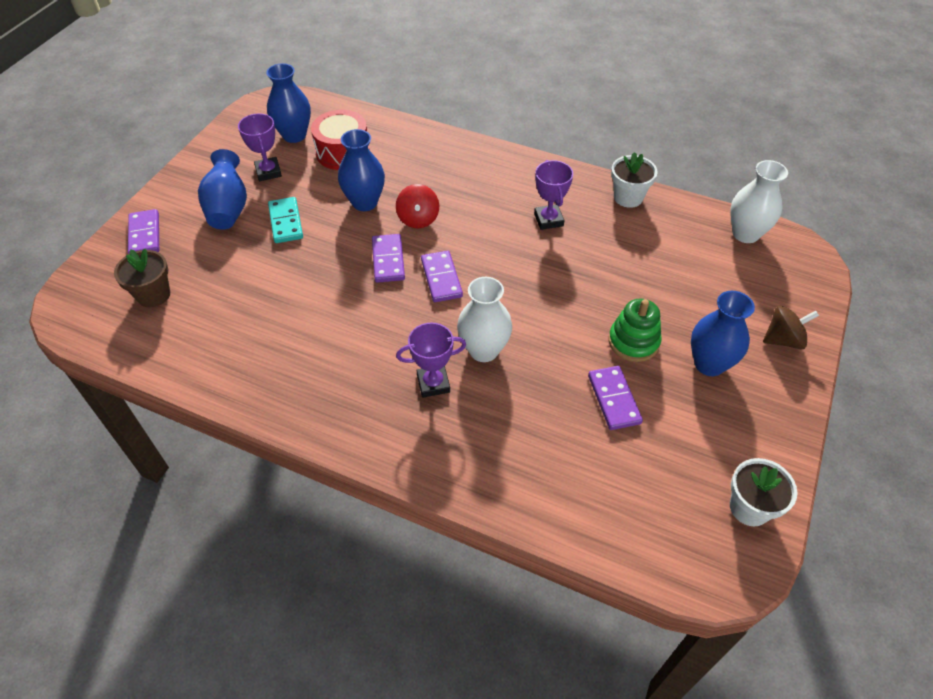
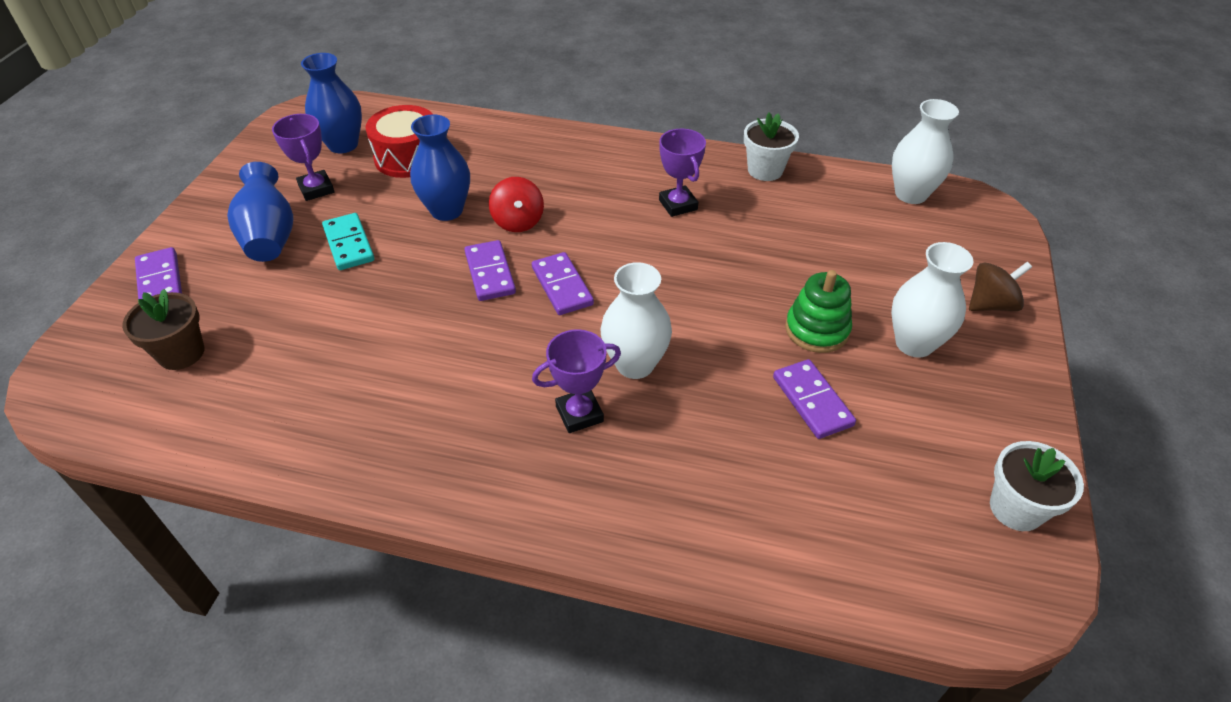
camera: 10 degrees left, 5 degrees down
blue vase [691,291,755,376] -> white vase [891,242,973,358]

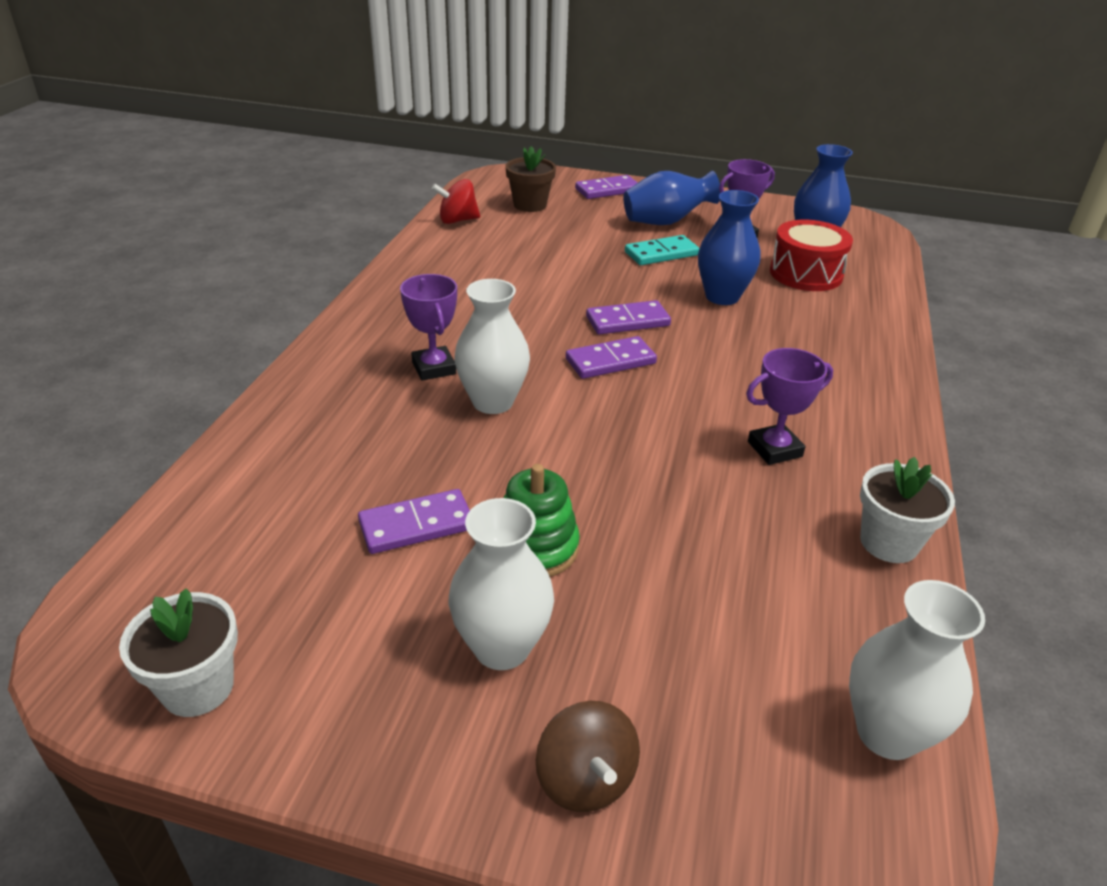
camera: 90 degrees right, 10 degrees down
red spinning top [489,177,544,232] -> red spinning top moved to [432,179,480,224]

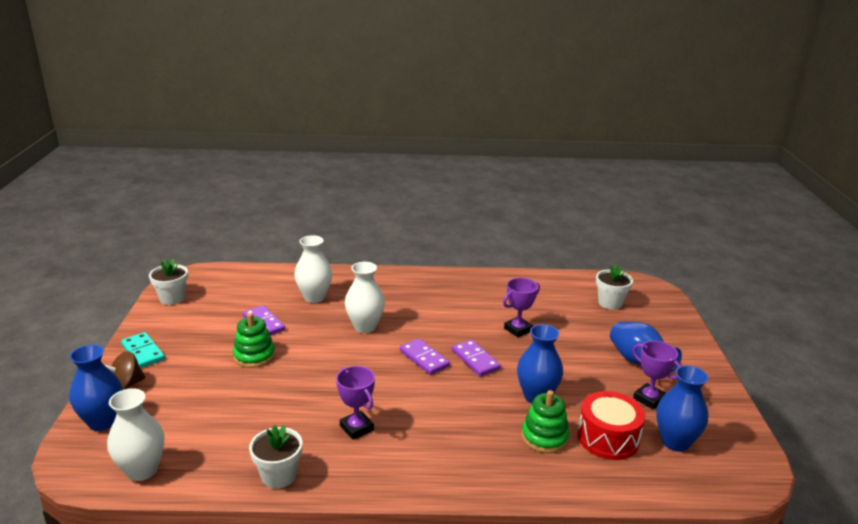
camera: 75 degrees right, 10 degrees down
purple trophy [400,274,457,381] -> purple trophy moved to [503,278,540,337]
red spinning top [432,179,480,224] -> none
white vase [448,498,554,670] -> white vase moved to [294,235,332,303]
brown flower pot [505,146,556,212] -> white flower pot [596,265,633,310]
purple domino [575,175,638,199] -> none
turquoise domino [625,235,699,265] -> turquoise domino moved to [121,332,165,368]
none -> blue vase [69,345,123,431]
none -> green stacking toy [521,390,570,453]

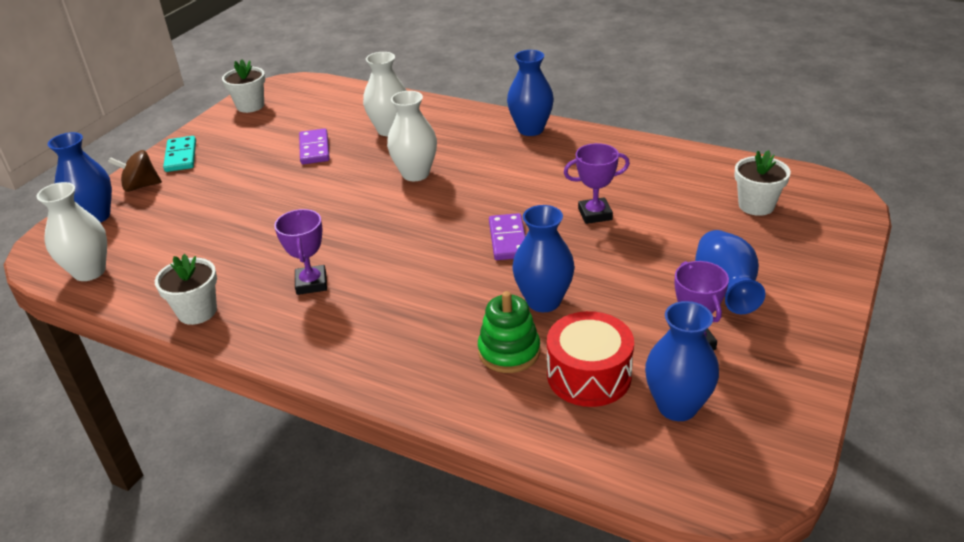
camera: 30 degrees right, 10 degrees up
green stacking toy [233,313,275,368] -> none
purple domino [400,338,450,375] -> none
none -> blue vase [507,50,554,136]

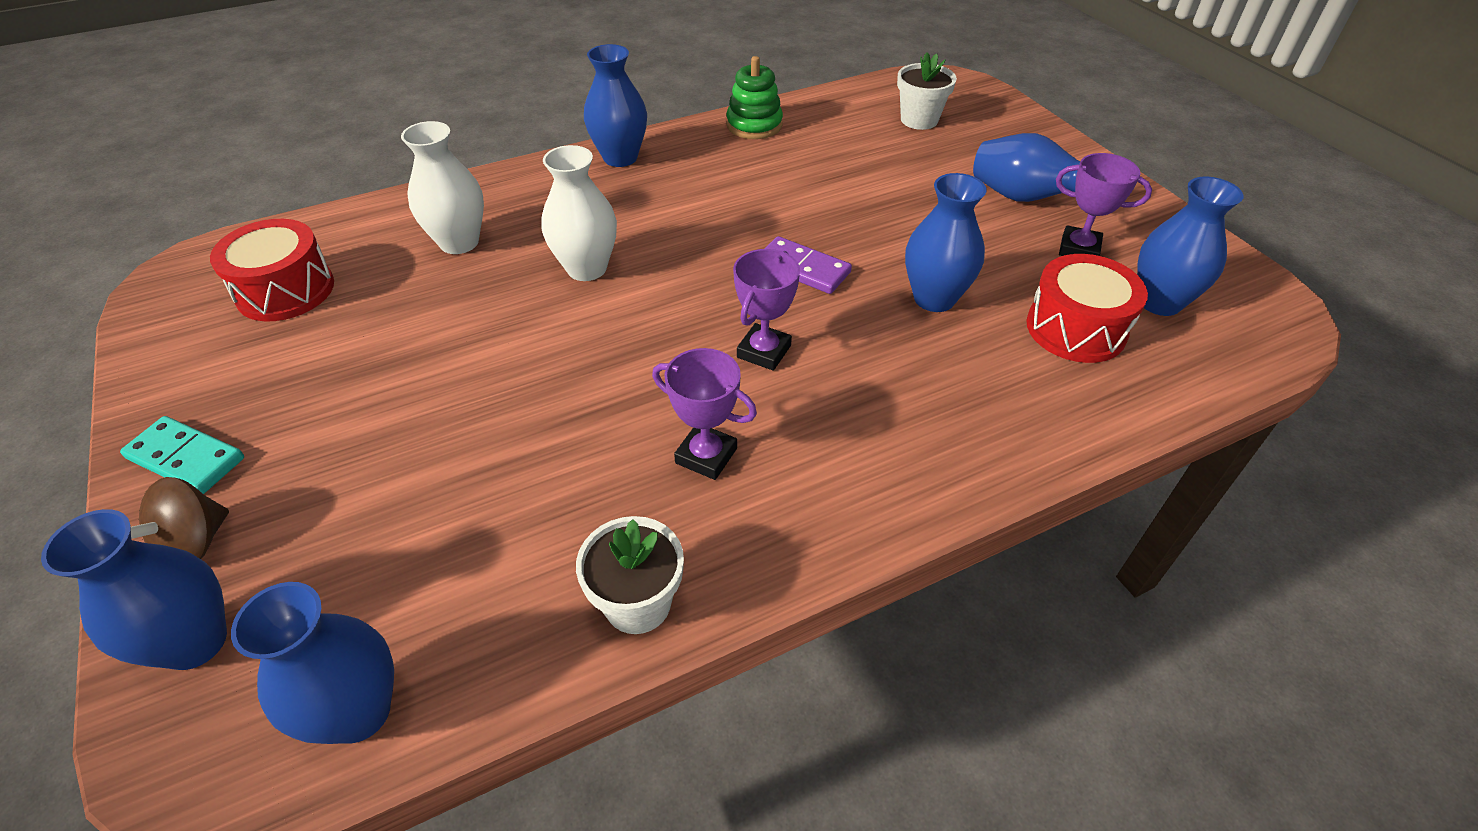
camera: 55 degrees left, 10 degrees up
white vase [37,182,107,281] -> blue vase [231,582,394,744]
white flower pot [222,59,265,113] -> none
purple domino [299,128,330,164] -> none
green stacking toy [478,291,540,373] -> green stacking toy moved to [727,56,783,139]
purple trophy [564,143,630,224] -> purple trophy moved to [733,249,800,371]
none -> red drum [210,219,334,321]

